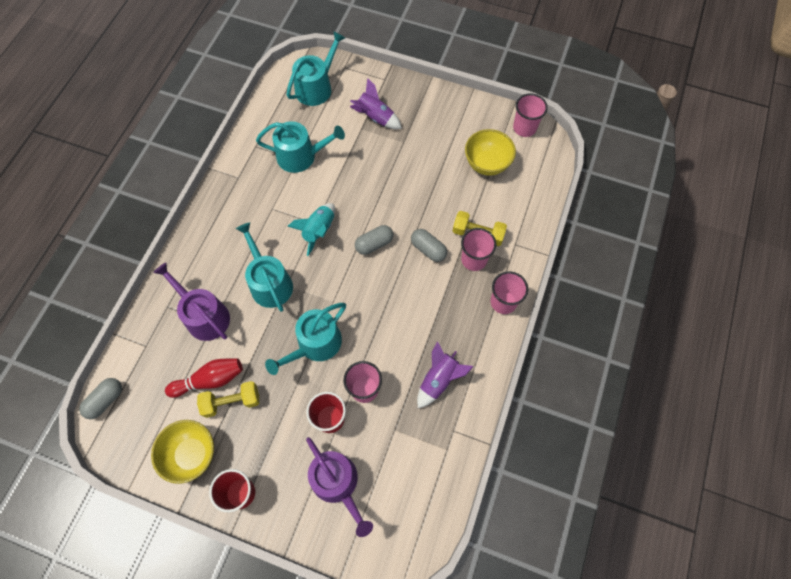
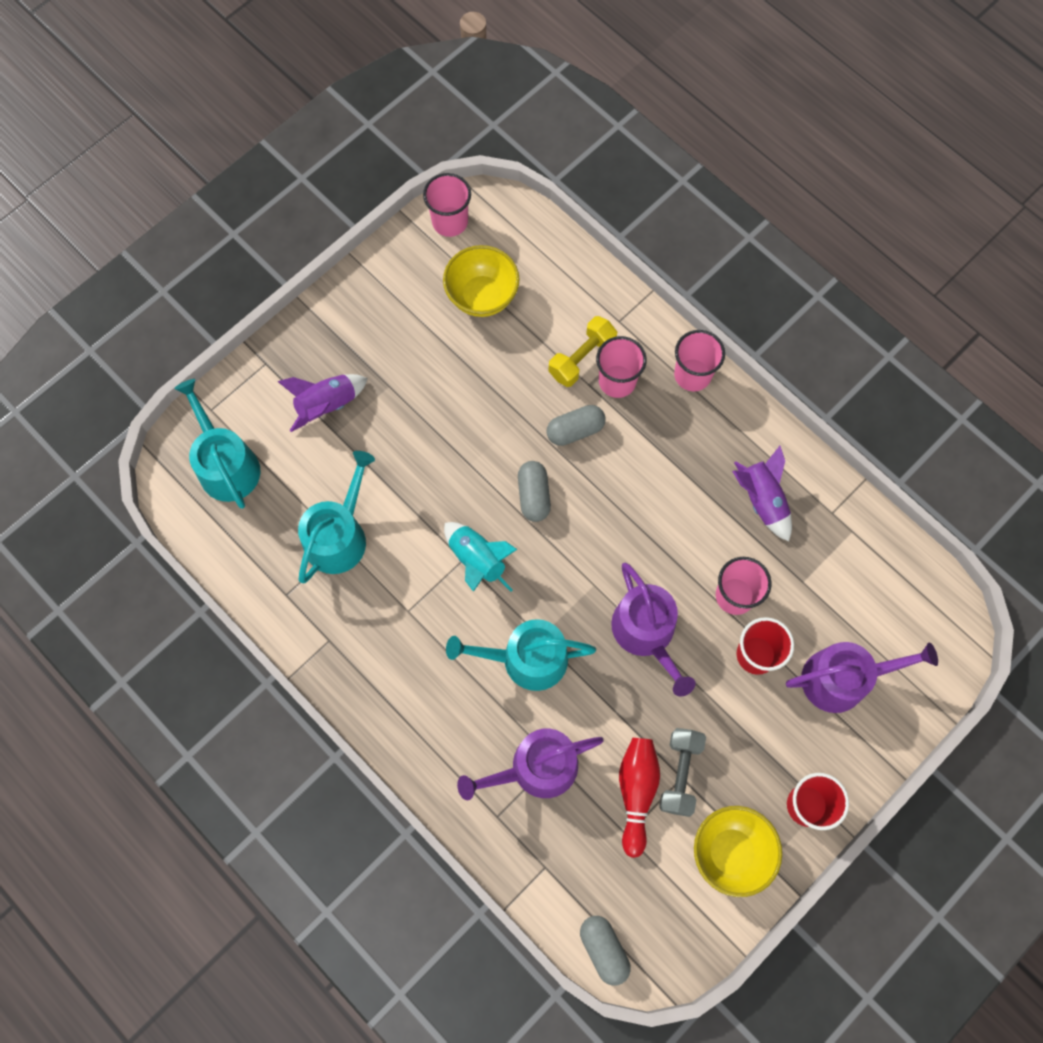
camera: 65 degrees left, 5 degrees up
yellow dumbbell [197,381,259,418] -> grey dumbbell [659,728,706,817]
turquoise watering can [265,303,346,375] -> purple watering can [611,563,695,697]

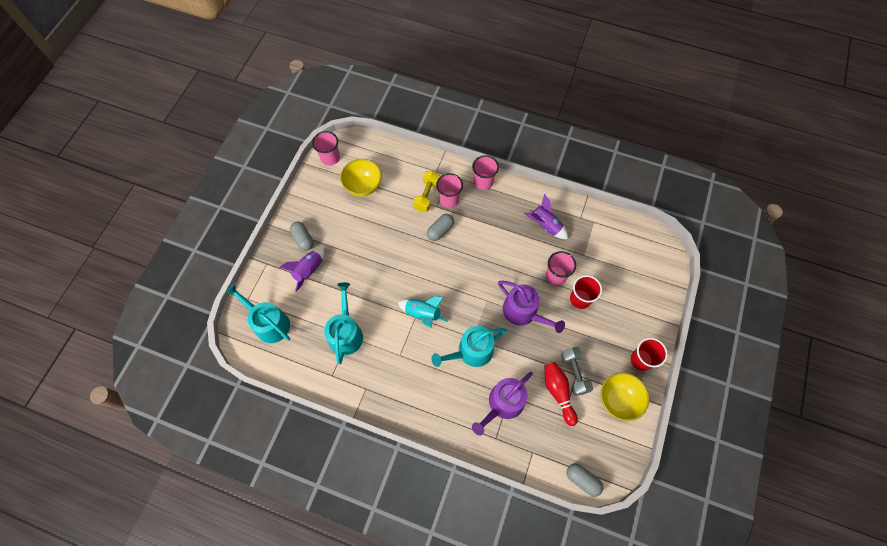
camera: 25 degrees left, 5 degrees down
grey capsule [518,461,551,522] -> grey capsule moved to [290,221,314,251]
purple watering can [786,642,938,713] -> none

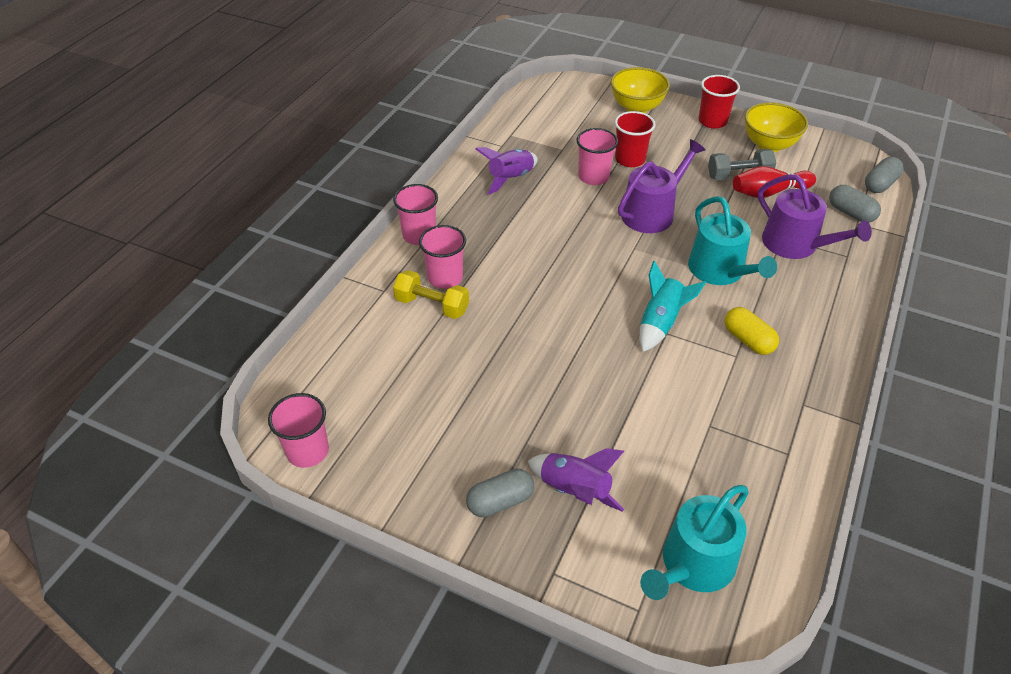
camera: 85 degrees left, 20 degrees down
turquoise watering can [324,282,363,364] -> none
yellow bowl [340,159,382,197] -> yellow bowl moved to [611,67,670,113]
grey capsule [427,214,454,241] -> grey capsule moved to [829,185,881,223]
none -> yellow capsule [725,307,779,355]

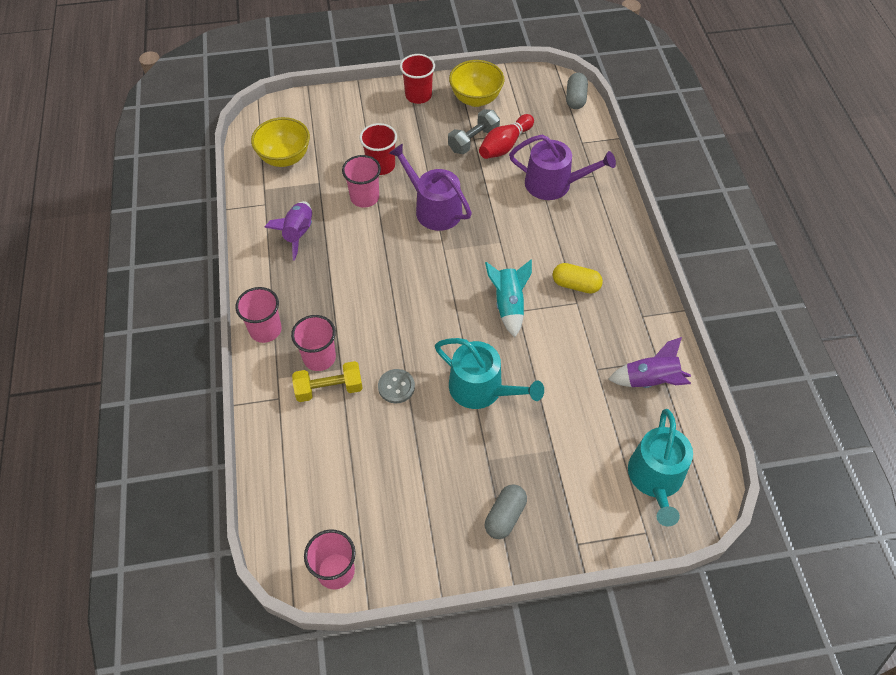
camera: 35 degrees left, 10 degrees up
purple rocket [528,448,624,512] -> purple rocket moved to [608,337,691,388]
yellow bowl [611,67,670,113] -> yellow bowl moved to [251,117,310,167]
purple watering can [618,139,706,233] -> purple watering can turned 60 degrees counterclockwise [389,143,472,231]
turquoise watering can [688,196,777,285] -> turquoise watering can moved to [435,338,544,409]
grey capsule [829,185,881,223] -> none
none -> grey button [378,369,415,403]

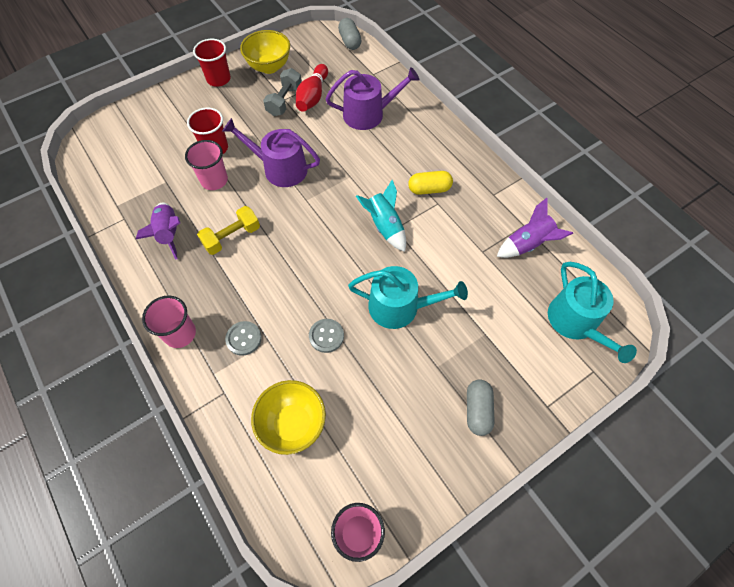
camera: 25 degrees left, 5 degrees up
yellow bowl [251,117,310,167] -> yellow bowl moved to [251,380,326,455]
pink cup [291,315,336,371] -> grey button [225,321,262,356]
yellow dumbbell [292,361,363,402] -> yellow dumbbell moved to [197,206,260,255]

